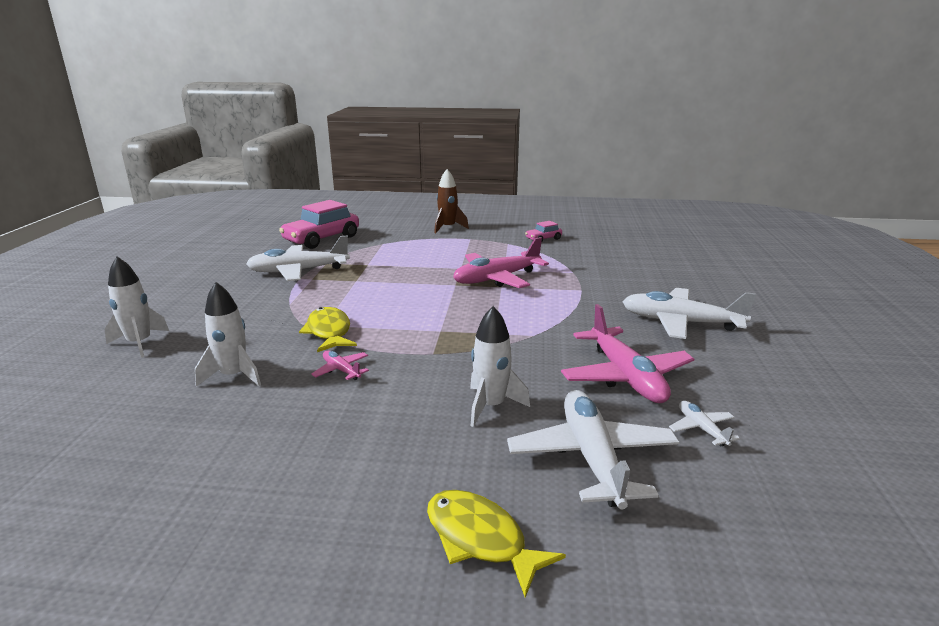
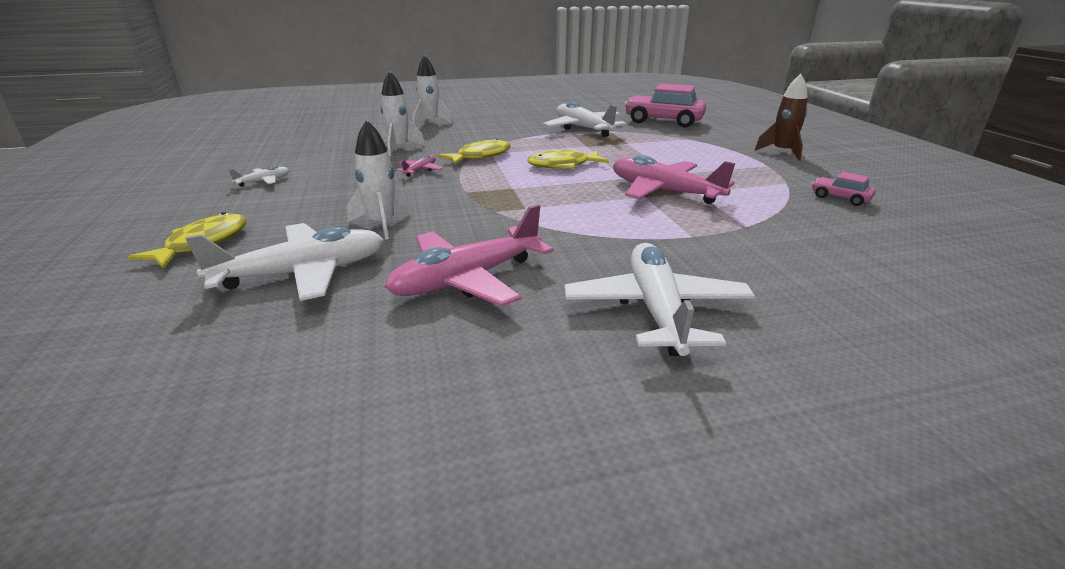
camera: 70 degrees right, 5 degrees up
white plane [669,401,740,446] -> white plane moved to [228,166,289,187]
none -> yellow fish [527,150,609,169]

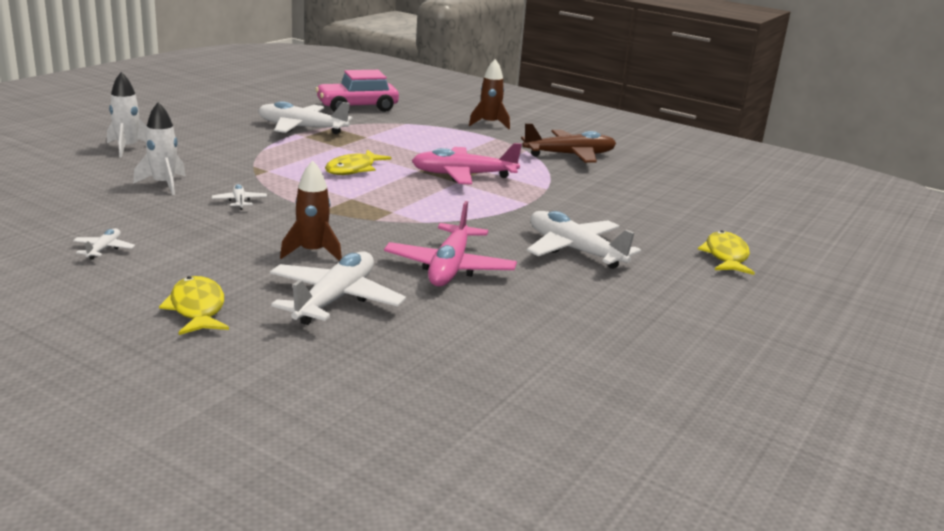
camera: 45 degrees left, 5 degrees down
white rocket [347,120,412,239] -> brown rocket [280,161,342,261]
pink plane [396,155,443,177] -> white plane [212,184,267,210]
yellow fish [437,138,511,165] -> yellow fish moved to [698,231,755,275]
pink car [812,172,876,206] -> brown plane [521,123,616,163]

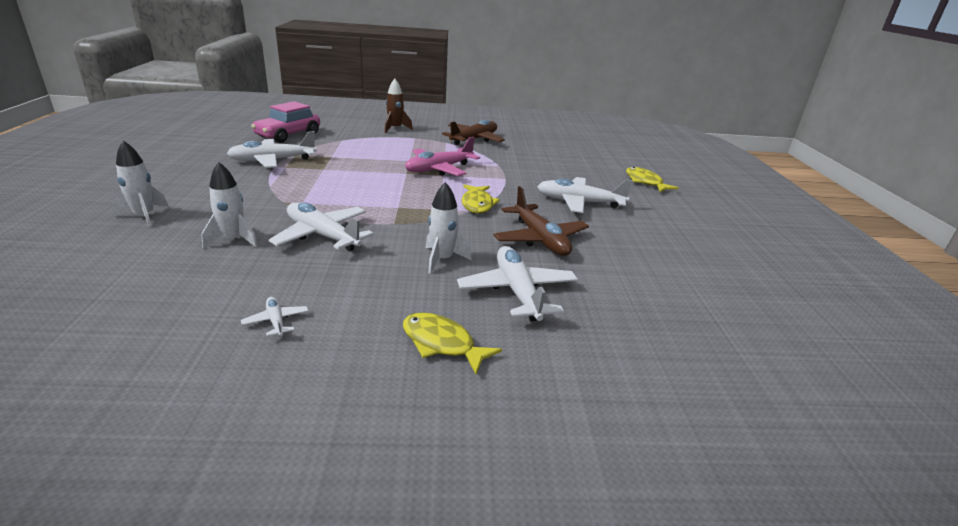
camera: 35 degrees left, 5 degrees up
white plane [212,184,267,210] -> white plane [269,203,374,251], size x2.19
brown rocket [280,161,342,261] -> white rocket [426,182,472,274]
yellow fish [325,150,391,175] -> yellow fish moved to [462,184,500,213]
pink plane [384,201,517,286] -> brown plane [494,186,589,256]

